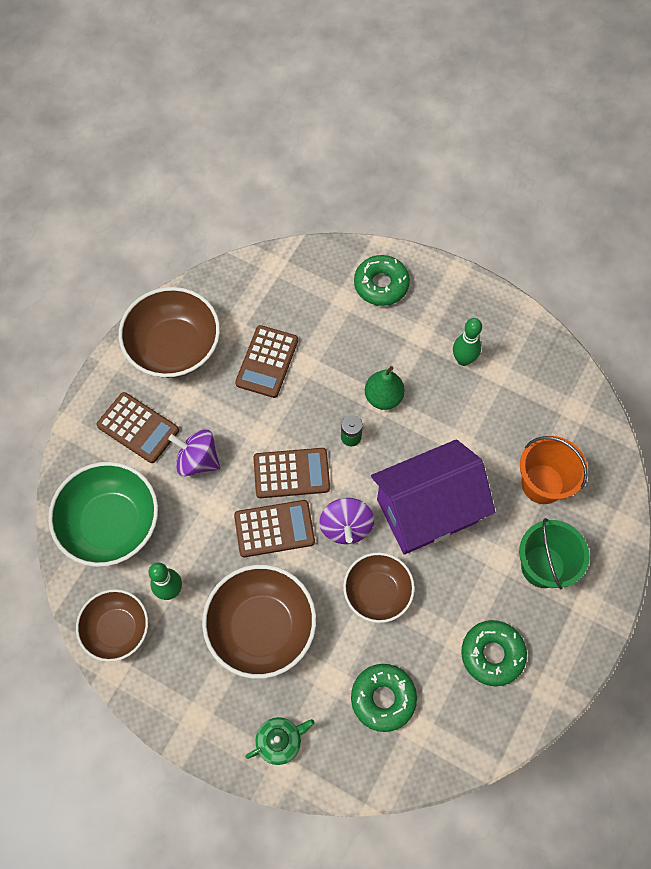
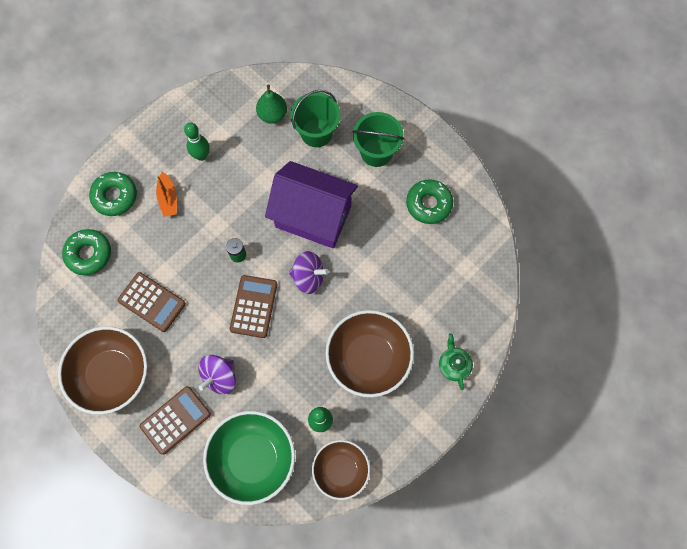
camera: 75 degrees left, 5 degrees up
brown calculator [234,500,315,557] -> none
brown bowl [343,552,415,623] -> none
green donut [351,664,417,732] -> green donut moved to [62,229,111,275]
green pear [365,366,405,410] -> green pear moved to [256,85,287,124]
purple house [371,439,495,554] -> purple house turned 60 degrees counterclockwise [265,161,358,249]
orange bucket [520,436,588,504] -> green bucket [290,90,341,147]
none -> orange boat [156,172,177,217]

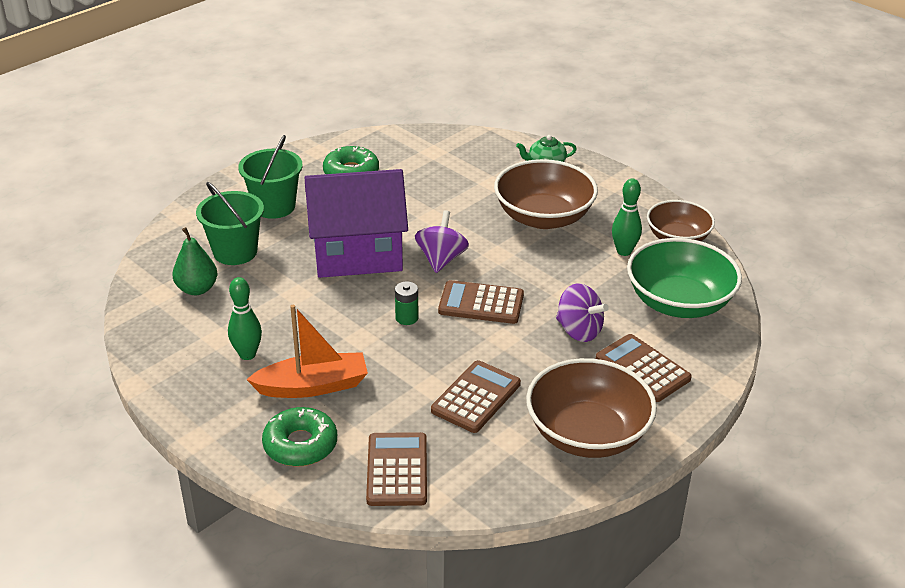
camera: 90 degrees left, 35 degrees down
green donut [62,229,111,275] -> brown calculator [366,432,427,506]
orange boat [156,172,177,217] -> orange boat [246,305,368,398], size x1.60
purple house [265,161,358,249] -> purple house turned 60 degrees clockwise [305,169,408,278]

